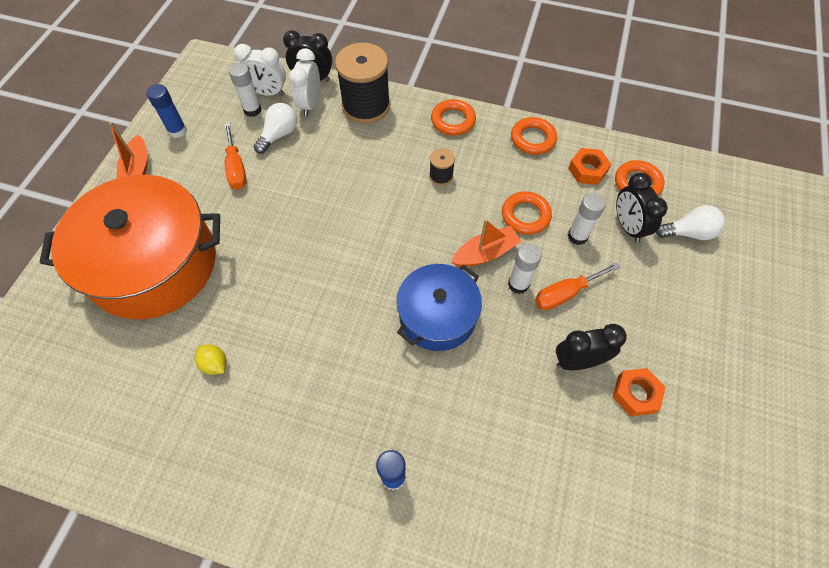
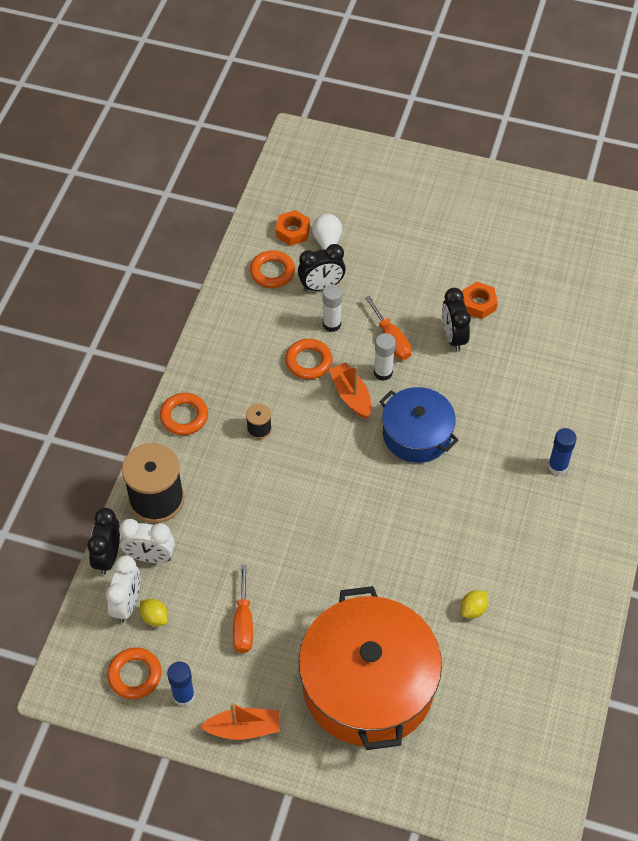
camera: 90 degrees left, 5 degrees down
orange screwdriver [224,123,247,190] -> orange screwdriver turned 105 degrees clockwise [233,565,253,653]
white glue stick [229,63,262,117] -> yellow lemon [140,599,168,626]
white light bulb [254,103,297,154] -> none
orange ring [511,117,557,155] -> orange ring moved to [107,648,162,699]
orange nut [568,148,611,185] -> orange nut moved to [276,210,310,246]

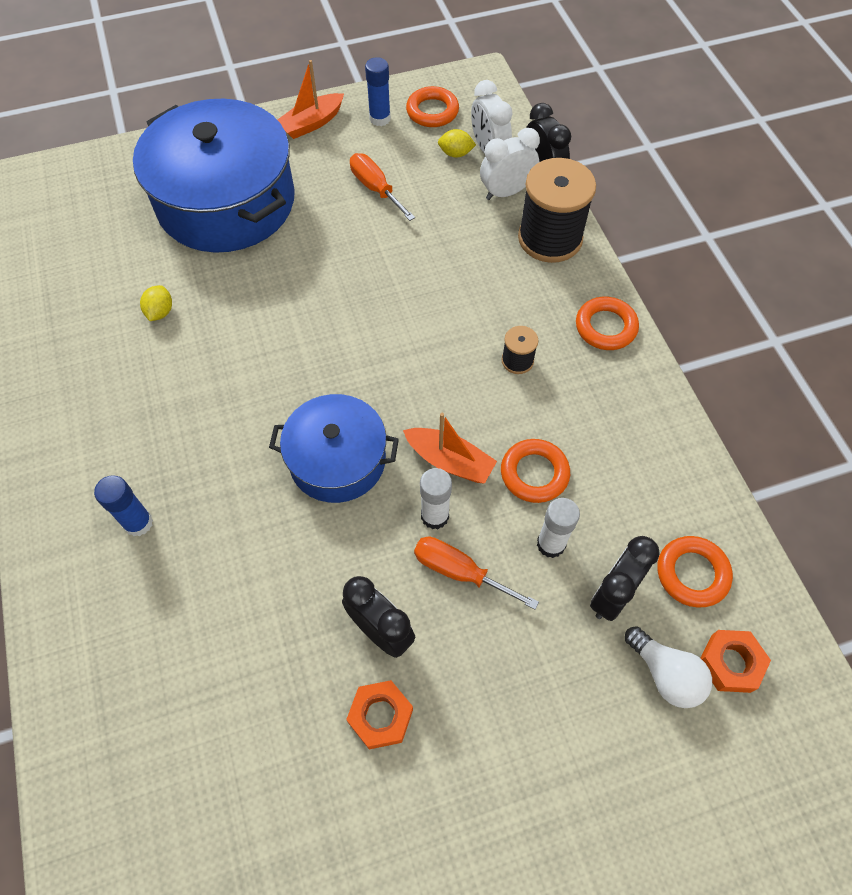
camera: 145 degrees right, 5 degrees up
orange pot [299,586,442,750] -> blue pot [133,99,294,253]

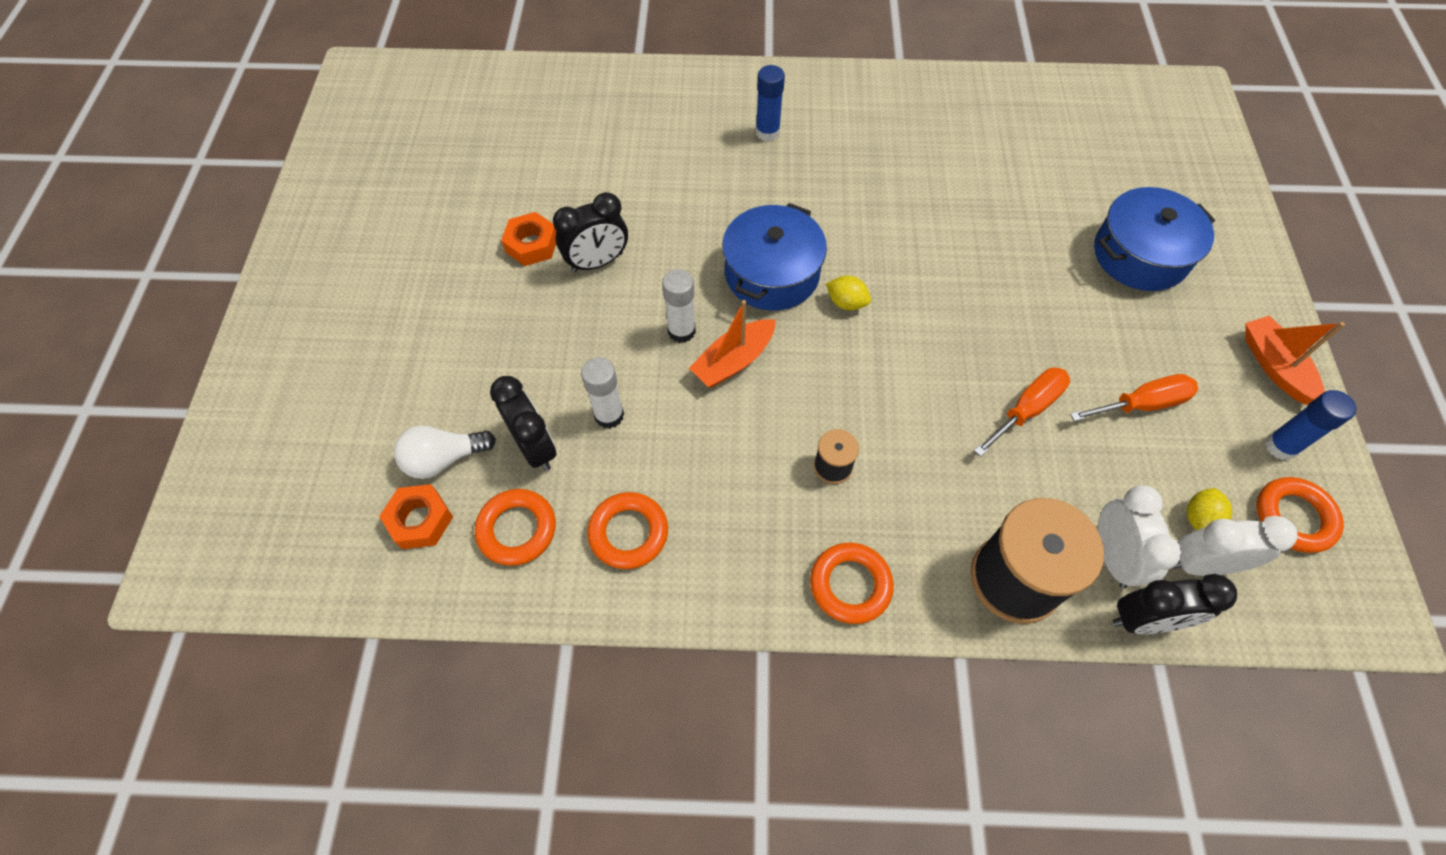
camera: 110 degrees right, 0 degrees up
blue pot [133,99,294,253] -> blue pot [1094,187,1215,291], size x0.58
yellow lemon [140,285,172,321] -> yellow lemon moved to [826,276,871,311]
orange screwdriver [414,537,539,610] -> orange screwdriver moved to [974,367,1070,457]
orange ring [501,439,570,503] -> orange ring moved to [587,492,668,569]

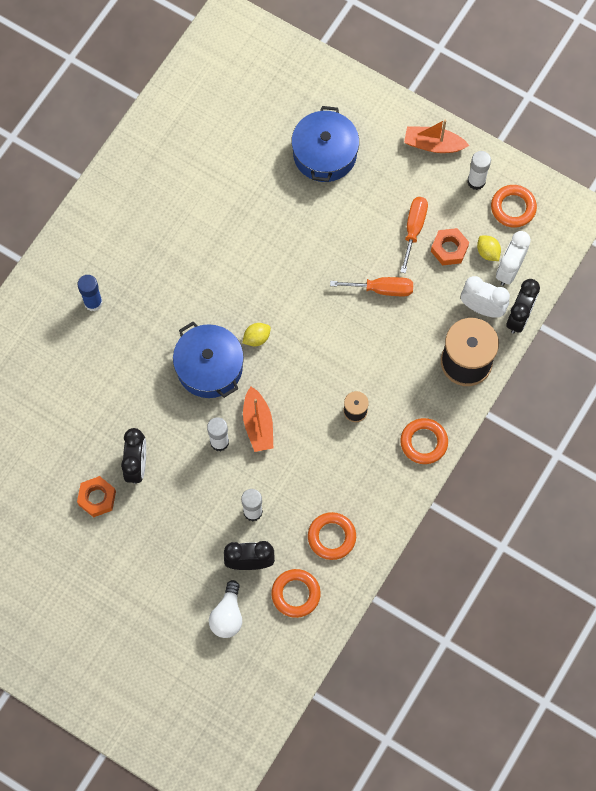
camera: 60 degrees left, 10 degrees up
orange nut [379,484,453,549] -> orange nut moved to [431,228,469,266]
orange screwdriver [974,367,1070,457] -> orange screwdriver turned 105 degrees clockwise [330,277,413,296]
blue glue stick [1265,390,1356,460] -> white glue stick [467,151,491,190]

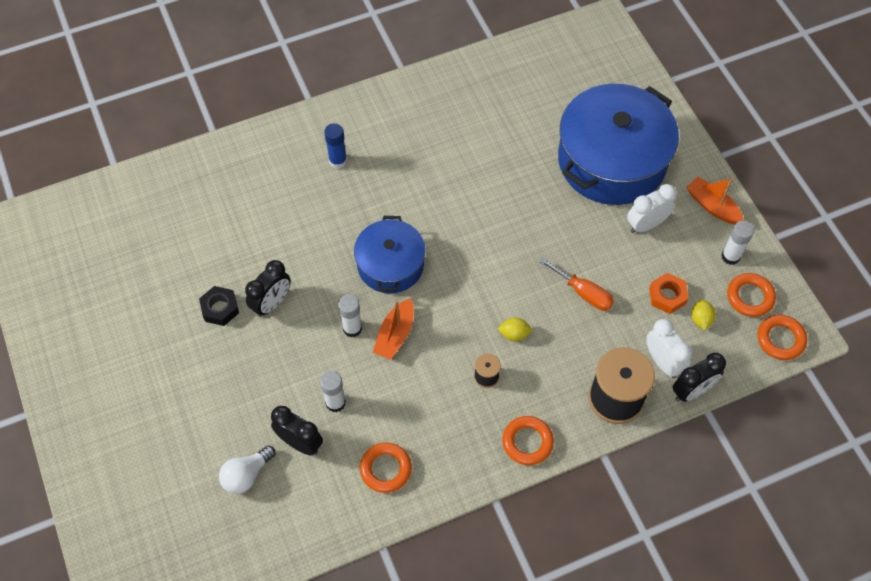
camera: 35 degrees right, 10 degrees down
orange nut [77,476,116,517] -> black nut [199,286,239,326]
yellow lemon [242,323,271,346] -> yellow lemon moved to [498,317,532,341]
orange ring [271,569,321,618] -> orange ring moved to [758,315,807,360]
blue pot [291,106,359,182] -> blue pot [558,84,679,205], size x1.72
orange screwdriver [400,197,428,273] -> none
white clock [496,231,531,286] -> white clock moved to [627,184,677,233]

